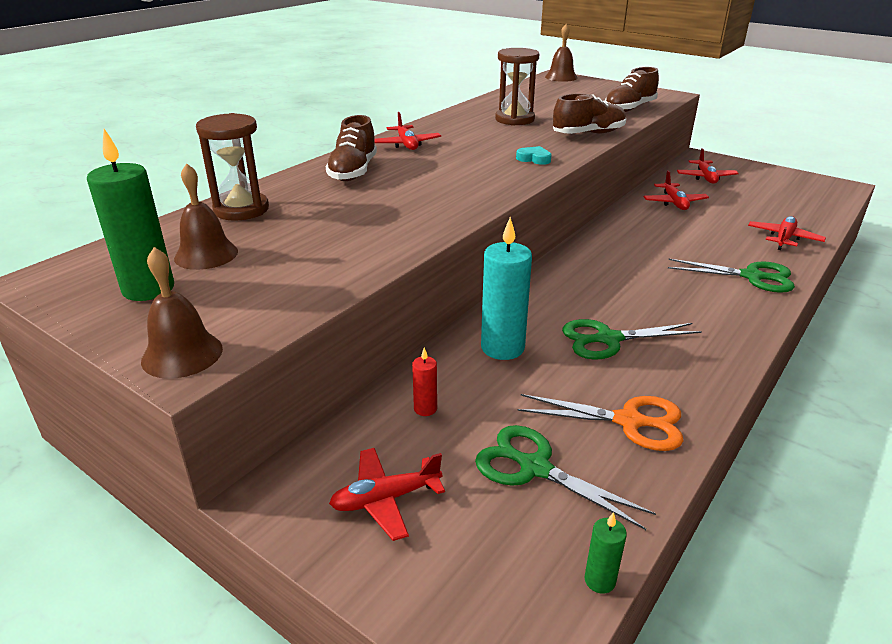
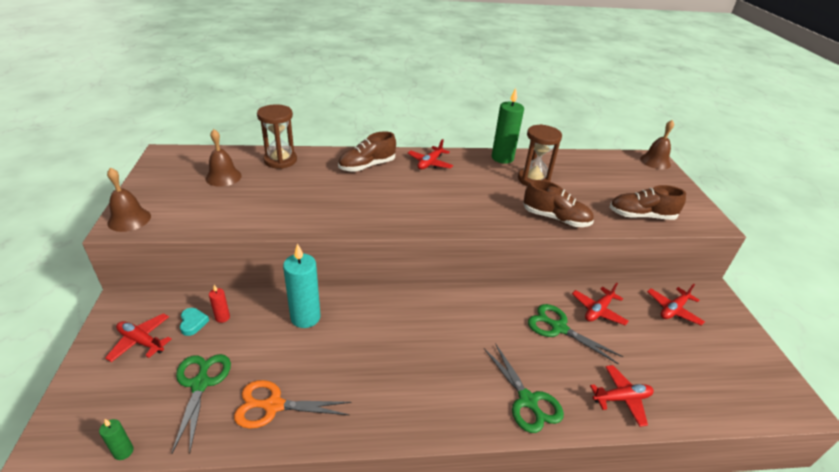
camera: 45 degrees right, 5 degrees up
green candle [87,129,174,301] -> green candle moved to [492,88,524,164]
turquoise heart [516,146,552,165] -> turquoise heart moved to [180,308,209,336]
orange scissors [517,394,684,451] -> orange scissors turned 120 degrees clockwise [234,380,352,429]
green scissors [562,319,702,360] -> green scissors moved to [528,304,623,365]

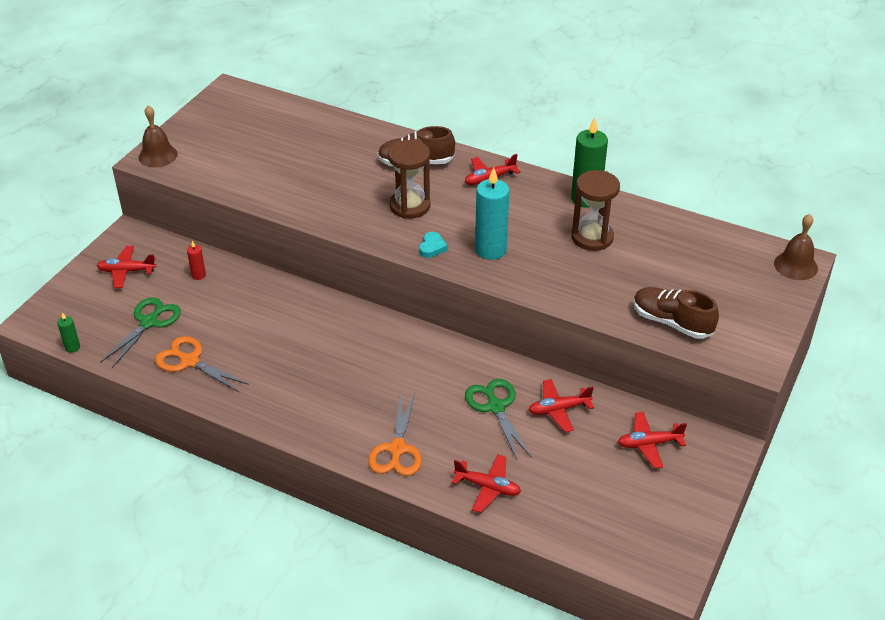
camera: 35 degrees right, 5 degrees up
red plane [105,313,172,362] -> red plane turned 60 degrees counterclockwise [97,246,156,288]
turquoise heart [180,308,209,336] -> turquoise heart moved to [419,232,448,258]
brown bell [205,129,242,187] -> none
brown hourglass [257,104,297,169] -> brown hourglass moved to [388,140,431,219]
turquoise candle [283,243,321,328] -> turquoise candle moved to [475,167,510,260]
green scissors [484,343,564,433] -> orange scissors [368,393,422,476]
brown shoe [523,180,594,227] -> none

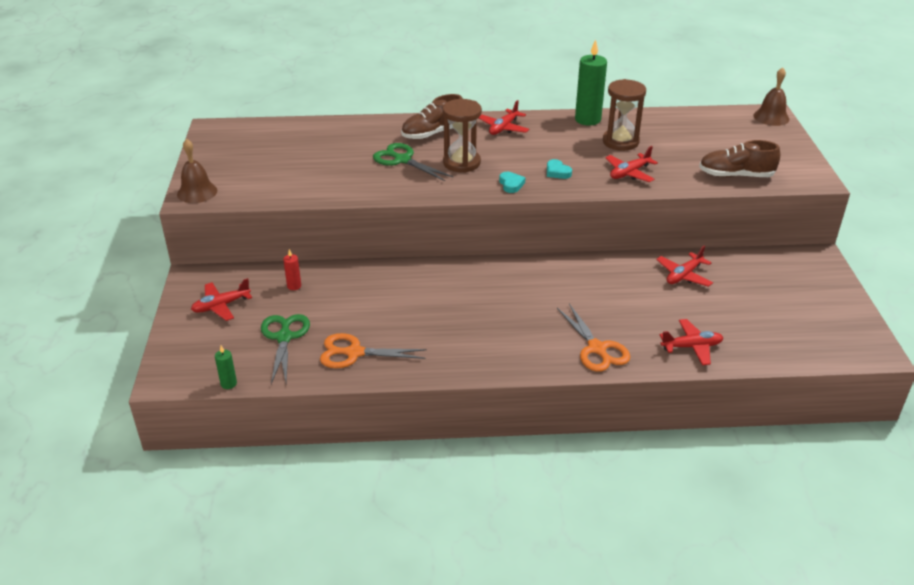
camera: 30 degrees left, 5 degrees down
green scissors [465,379,532,459] -> green scissors moved to [373,143,453,181]
turquoise candle [475,167,510,260] -> turquoise heart [547,159,572,179]
red plane [618,412,687,468] -> red plane moved to [605,146,658,182]

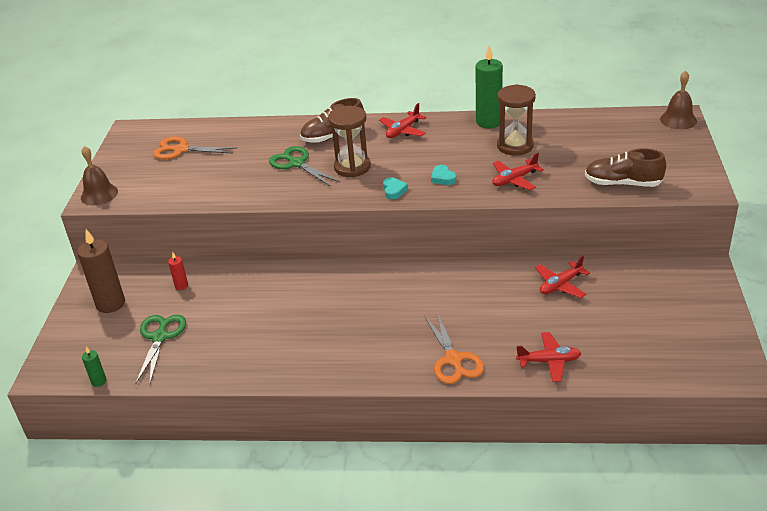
camera: 10 degrees right, 0 degrees up
red plane [191,278,252,321] -> brown candle [77,229,125,313]
orange scissors [320,333,427,368] -> orange scissors moved to [153,136,237,159]

